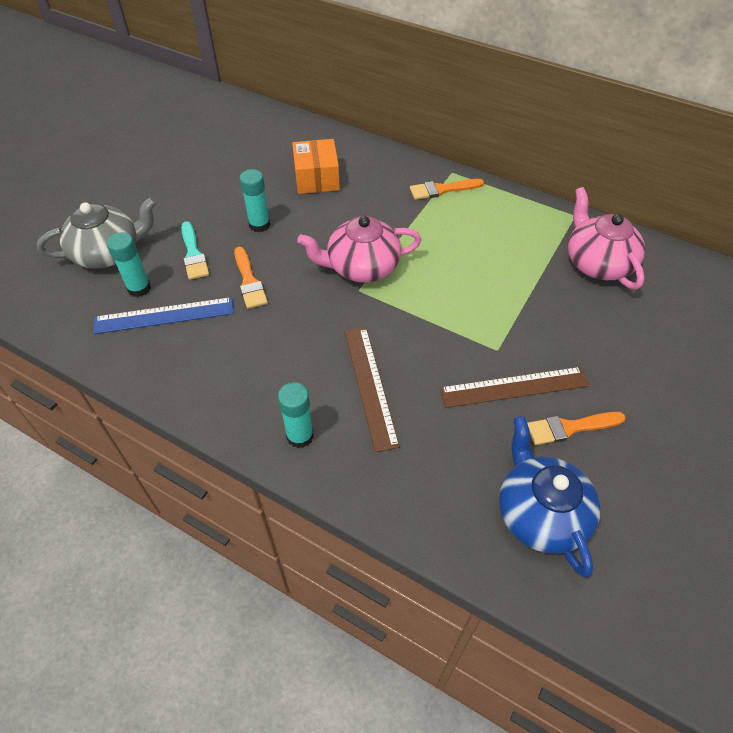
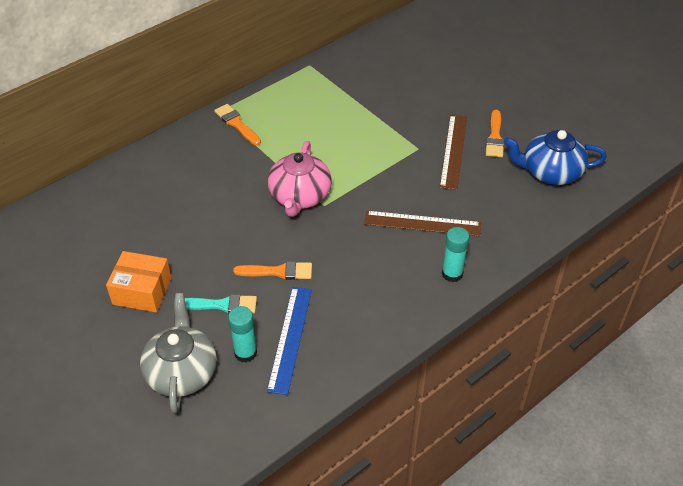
camera: 70 degrees left, 5 degrees down
turquoise glue stick [239,169,270,232] -> none
orange box [292,139,340,194] -> orange box moved to [106,251,172,312]
orange brush [410,179,484,200] -> orange brush turned 135 degrees clockwise [214,104,261,145]
pink teapot [568,187,645,290] -> none

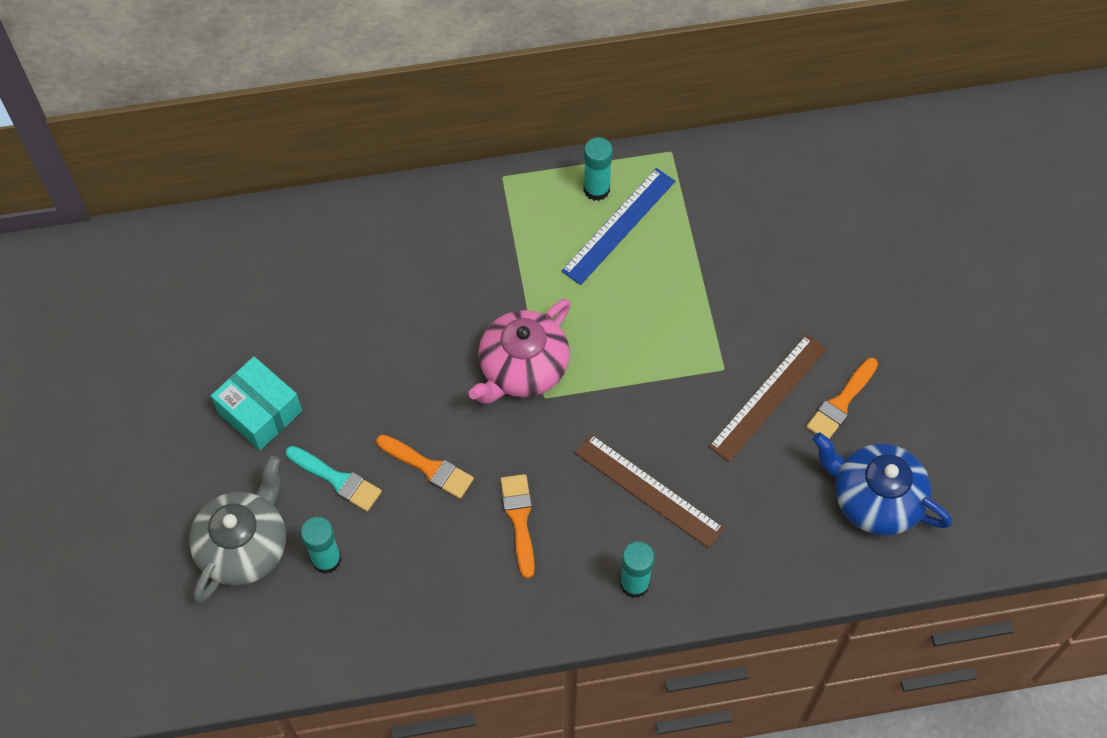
camera: 30 degrees right, 15 degrees up
orange box [106,251,172,312] -> turquoise box [211,356,302,450]
orange brush [214,104,261,145] -> orange brush moved to [500,474,535,579]
blue ruler [267,287,312,395] -> blue ruler moved to [561,168,675,285]
none -> turquoise glue stick [584,137,613,201]

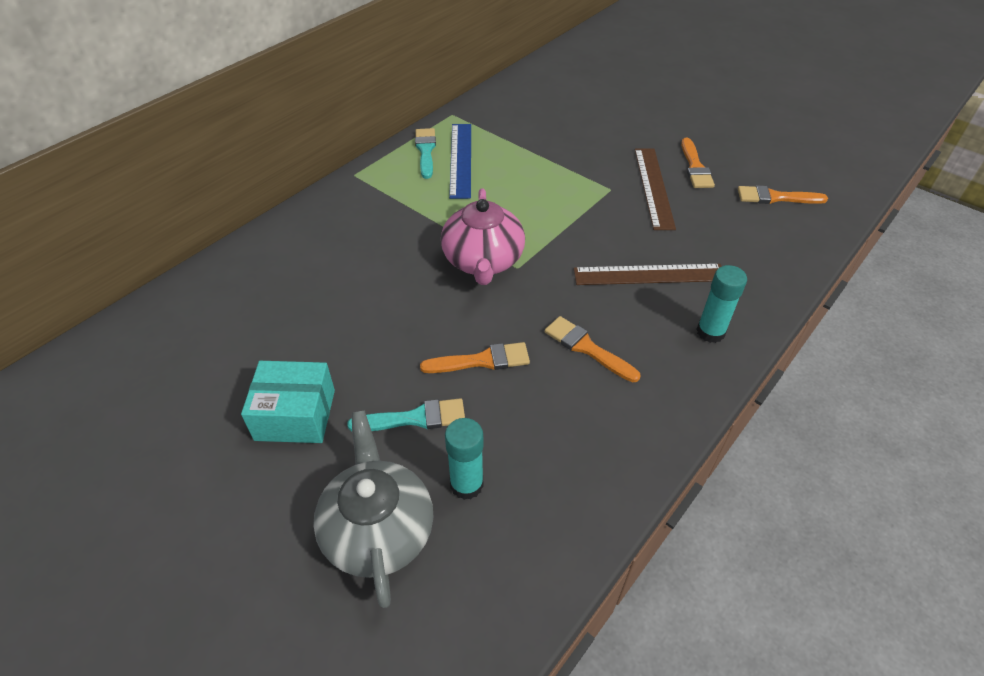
camera: 40 degrees left, 15 degrees down
turquoise glue stick [584,137,613,201] -> turquoise brush [415,128,436,179]
blue teapot [813,432,952,535] -> orange brush [738,185,828,204]

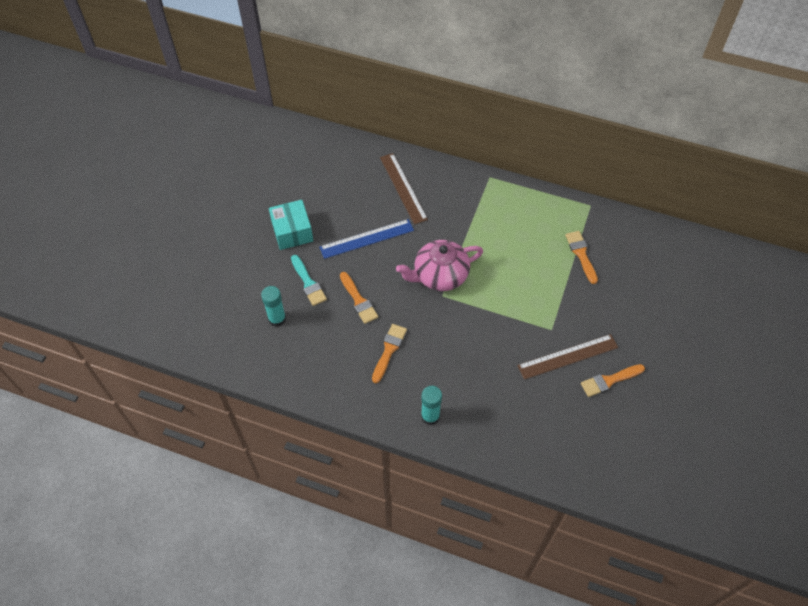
camera: 70 degrees right, 10 degrees up
grey teapot [313,411,433,608] -> none
turquoise brush [415,128,436,179] -> none
blue ruler [449,124,471,199] -> blue ruler moved to [319,219,414,259]
brown ruler [574,264,722,285] -> brown ruler moved to [380,153,428,225]
orange brush [738,185,828,204] -> orange brush moved to [565,231,598,284]

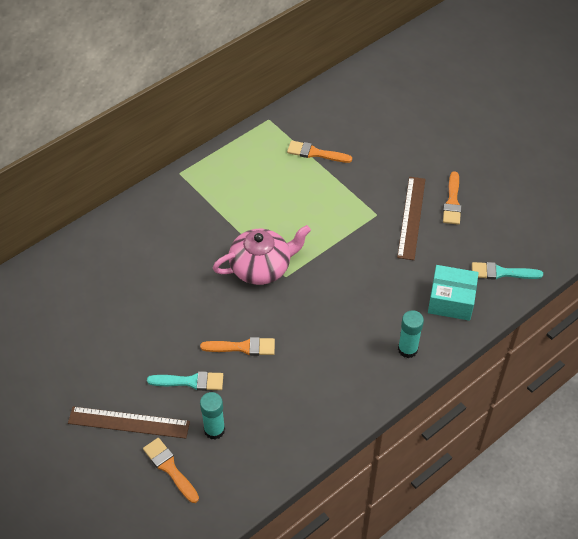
camera: 60 degrees left, 5 degrees down
turquoise box [269,200,313,250] -> turquoise box moved to [428,265,479,321]
blue ruler [319,219,414,259] -> none
orange brush [372,324,407,383] -> orange brush moved to [143,438,199,503]
brown ruler [380,153,428,225] -> brown ruler moved to [68,407,190,439]
pink teapot [396,240,483,291] -> pink teapot turned 120 degrees counterclockwise [213,225,311,285]
none -> turquoise brush [472,262,543,280]

